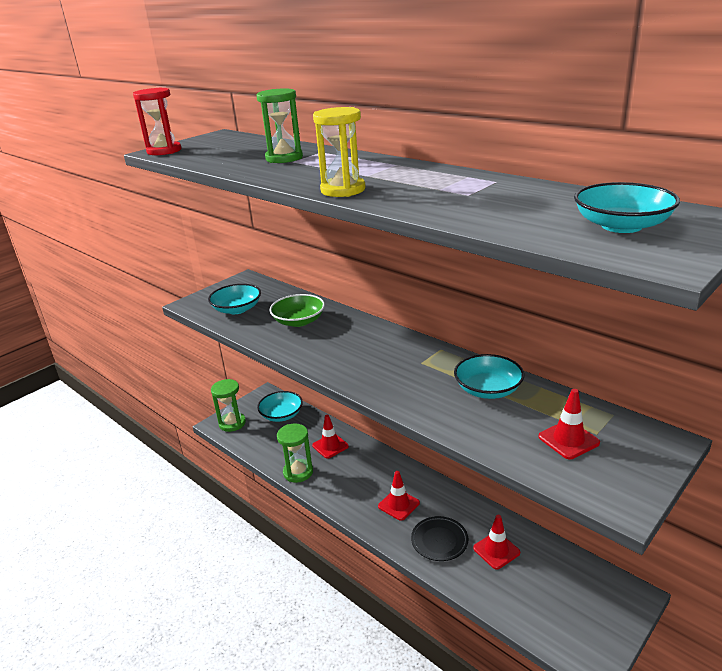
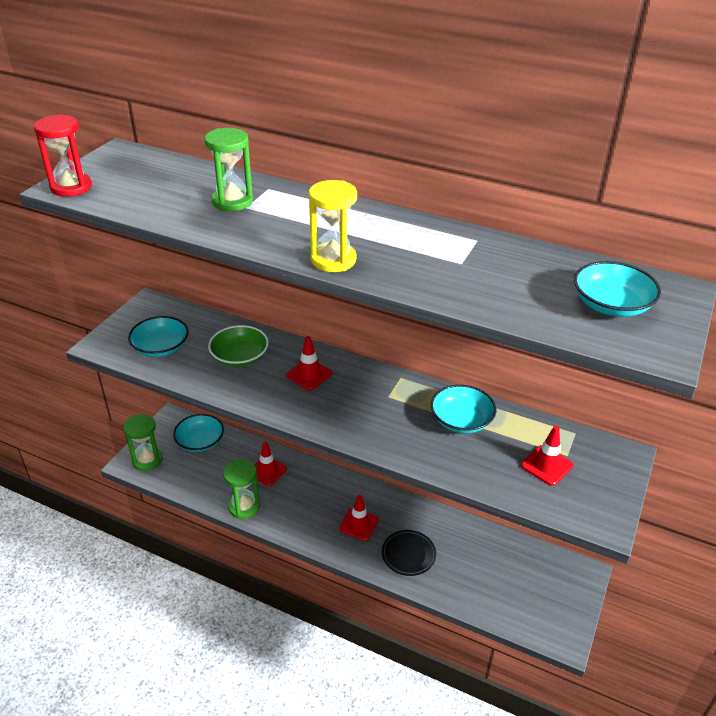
camera: 20 degrees left, 10 degrees up
red traffic cone [473,515,520,569] -> red traffic cone moved to [286,336,332,390]

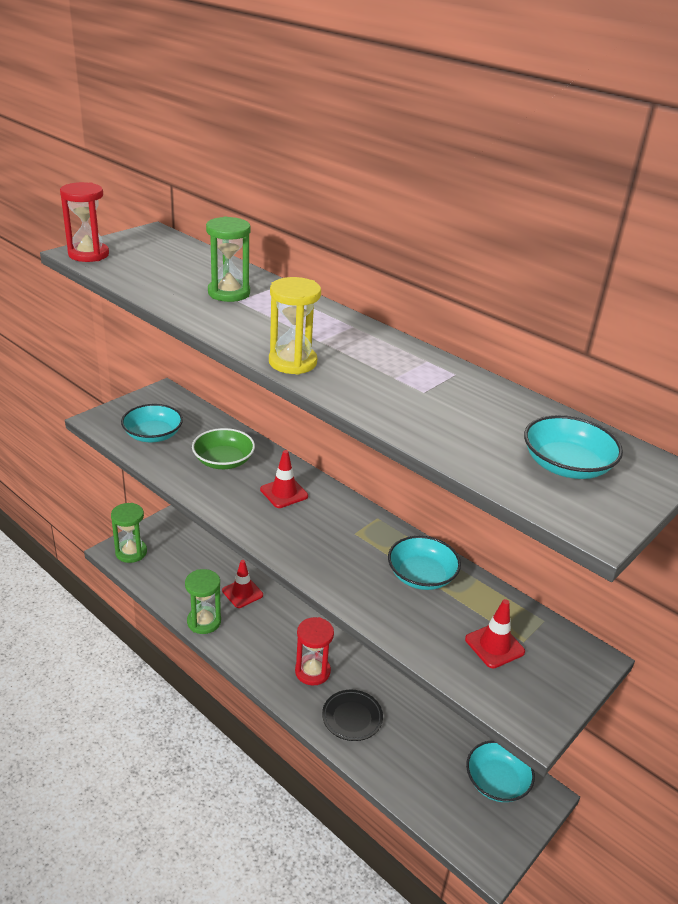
camera: 15 degrees right, 5 degrees down
turquoise bowl [173,414,224,452] -> turquoise bowl moved to [466,740,535,802]
red traffic cone [339,495,379,541] -> red hourglass [295,617,334,686]

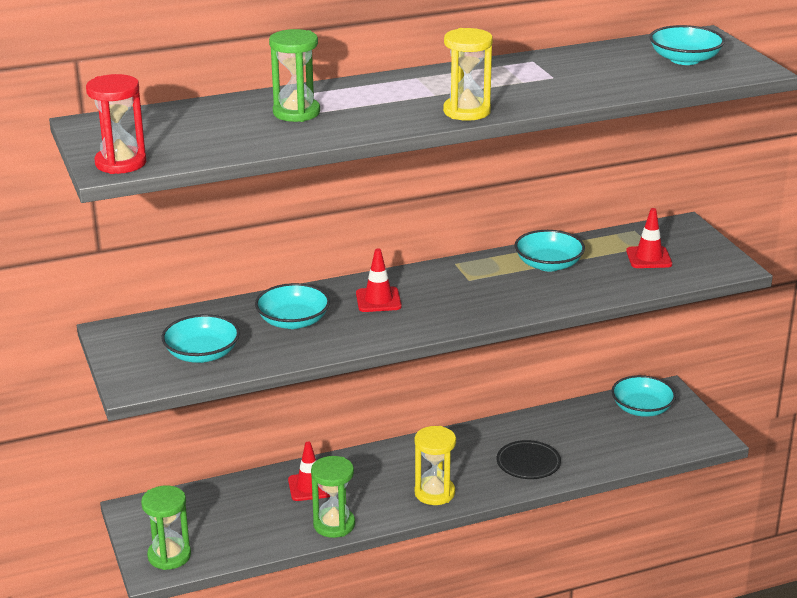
camera: 60 degrees left, 5 degrees down
green bowl [192,428,255,469] -> turquoise bowl [255,283,330,329]
red hourglass [295,617,334,686] -> none
none -> yellow hourglass [415,426,456,505]

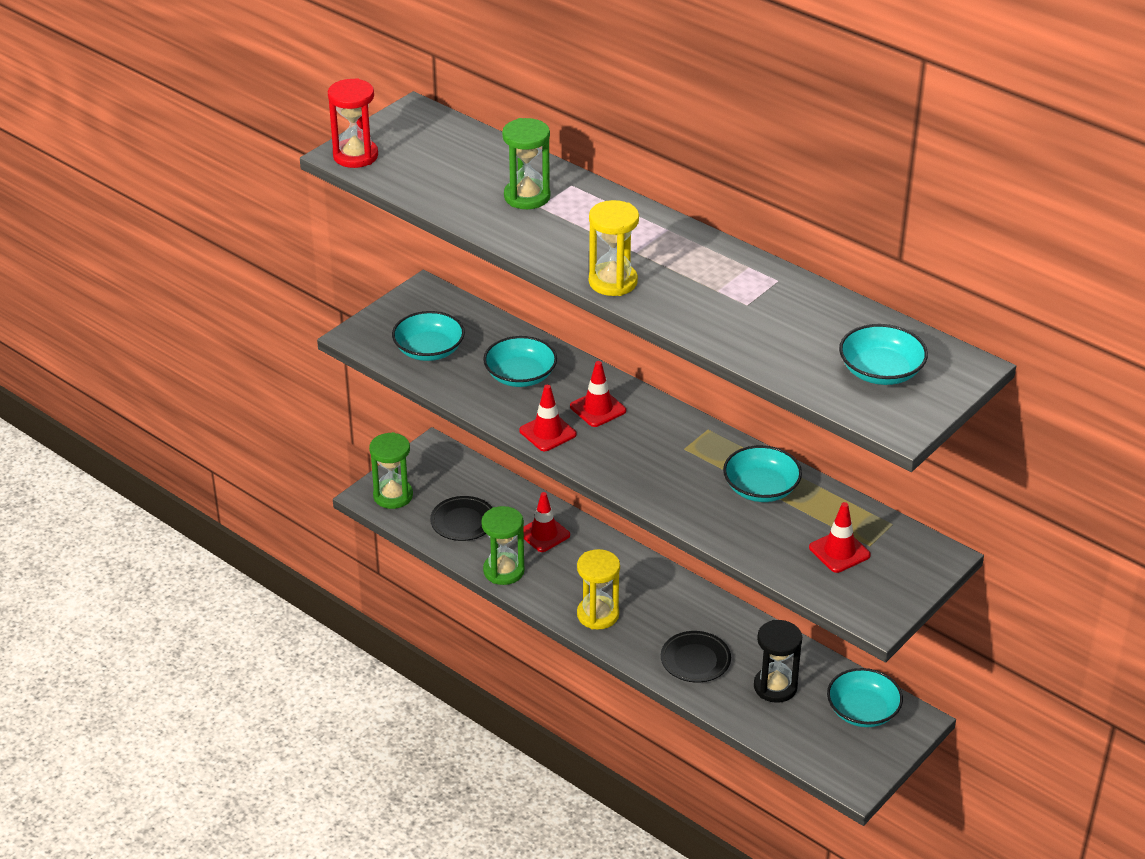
camera: 60 degrees right, 10 degrees up
none -> black plate [430,496,493,541]
none -> red traffic cone [519,384,577,451]
none -> black hourglass [754,620,802,703]

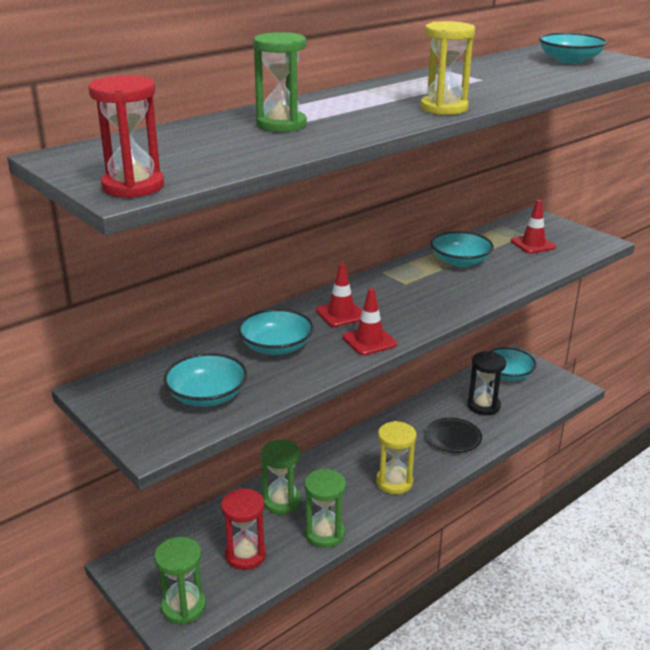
camera: 80 degrees left, 10 degrees down
black plate [430,496,493,541] -> red hourglass [221,488,266,570]
red traffic cone [524,492,570,552] -> green hourglass [261,439,301,514]

